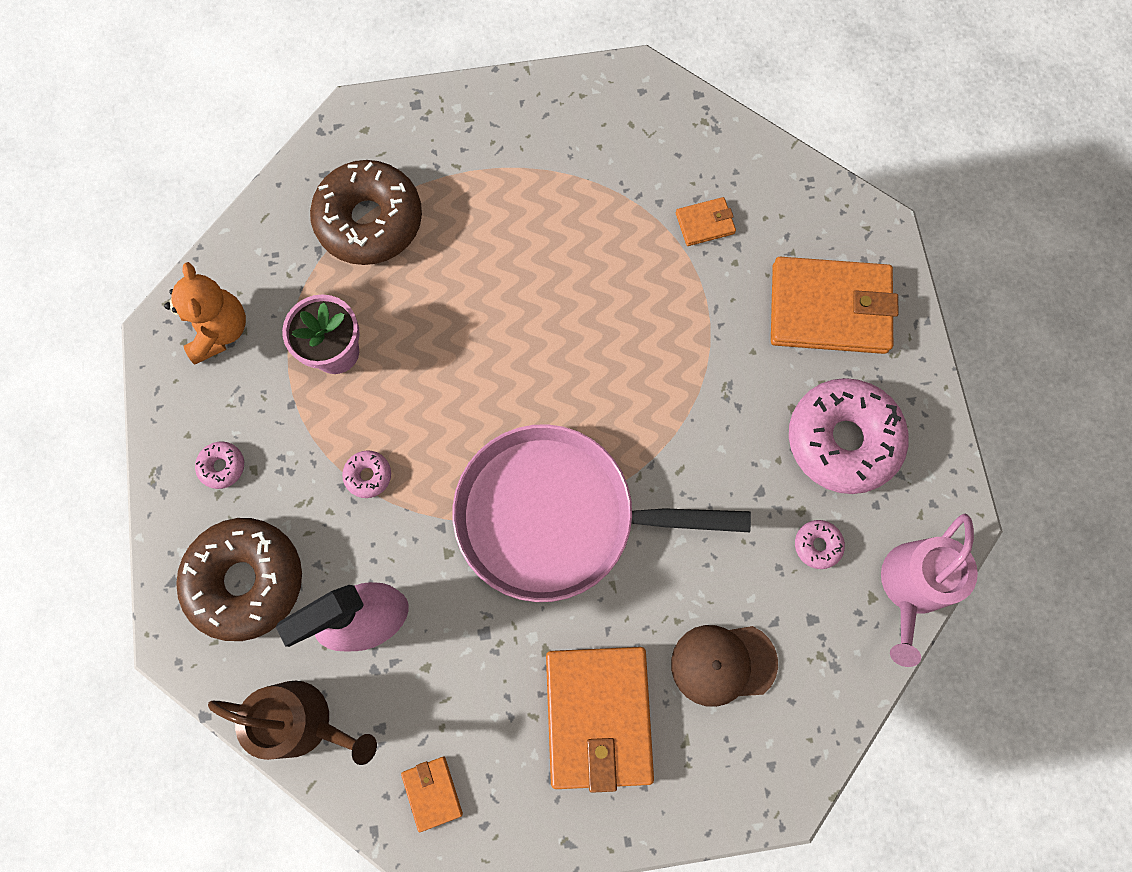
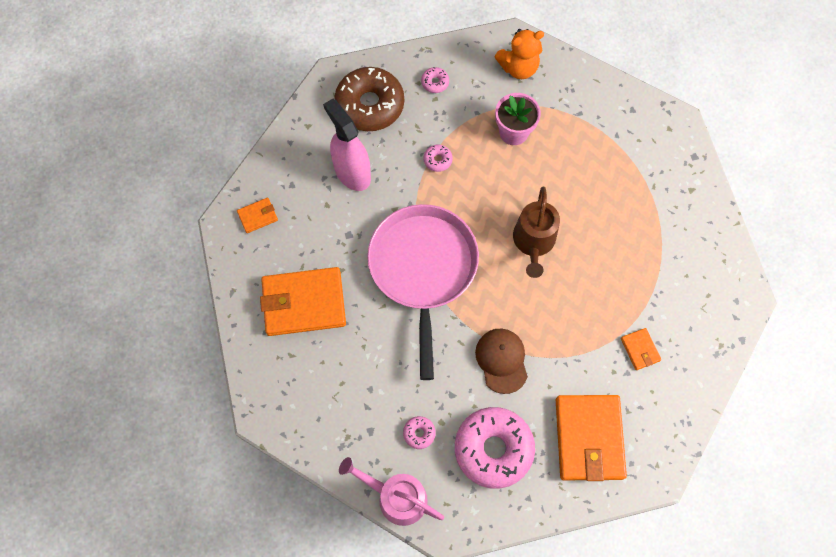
camera: 85 degrees right, 5 degrees down
brown watering can [208,681,377,765] -> brown watering can moved to [513,187,560,278]
brown donut [310,160,422,265] -> none
brown cap [671,625,778,707] -> brown cap moved to [475,328,528,394]

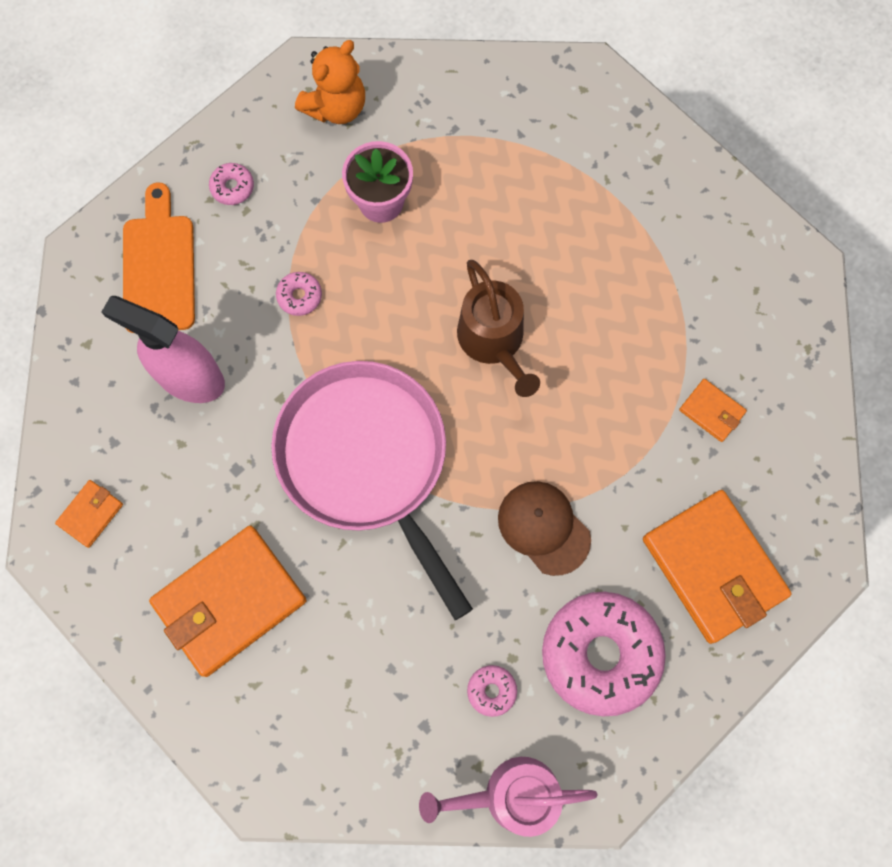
camera: 30 degrees left, 5 degrees up
brown donut [334,67,404,131] -> orange cutting board [123,182,195,333]

